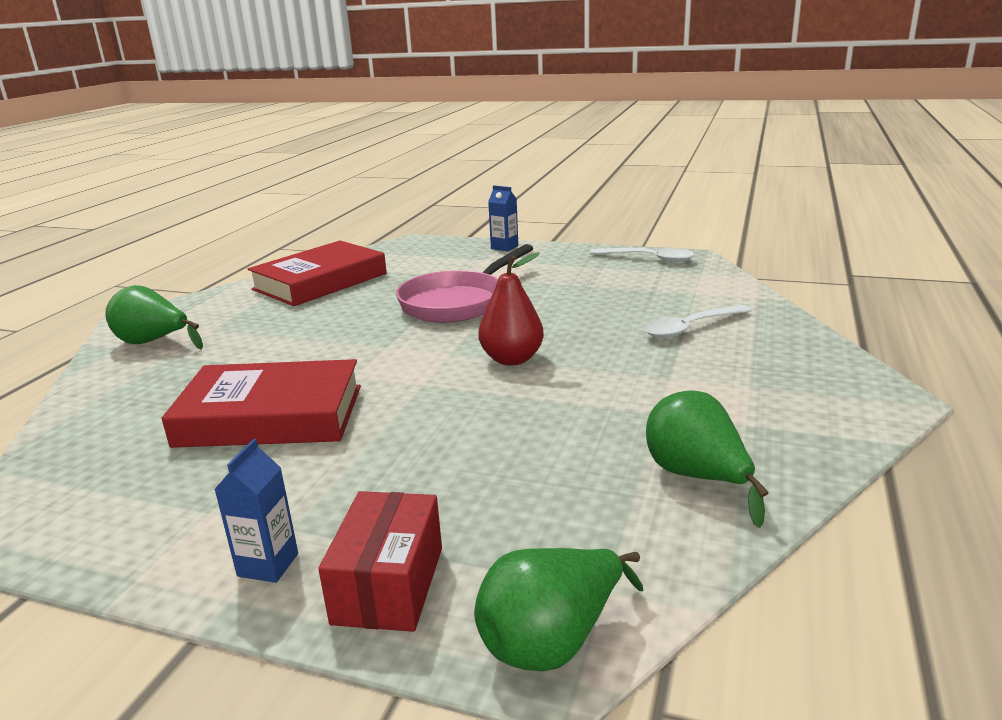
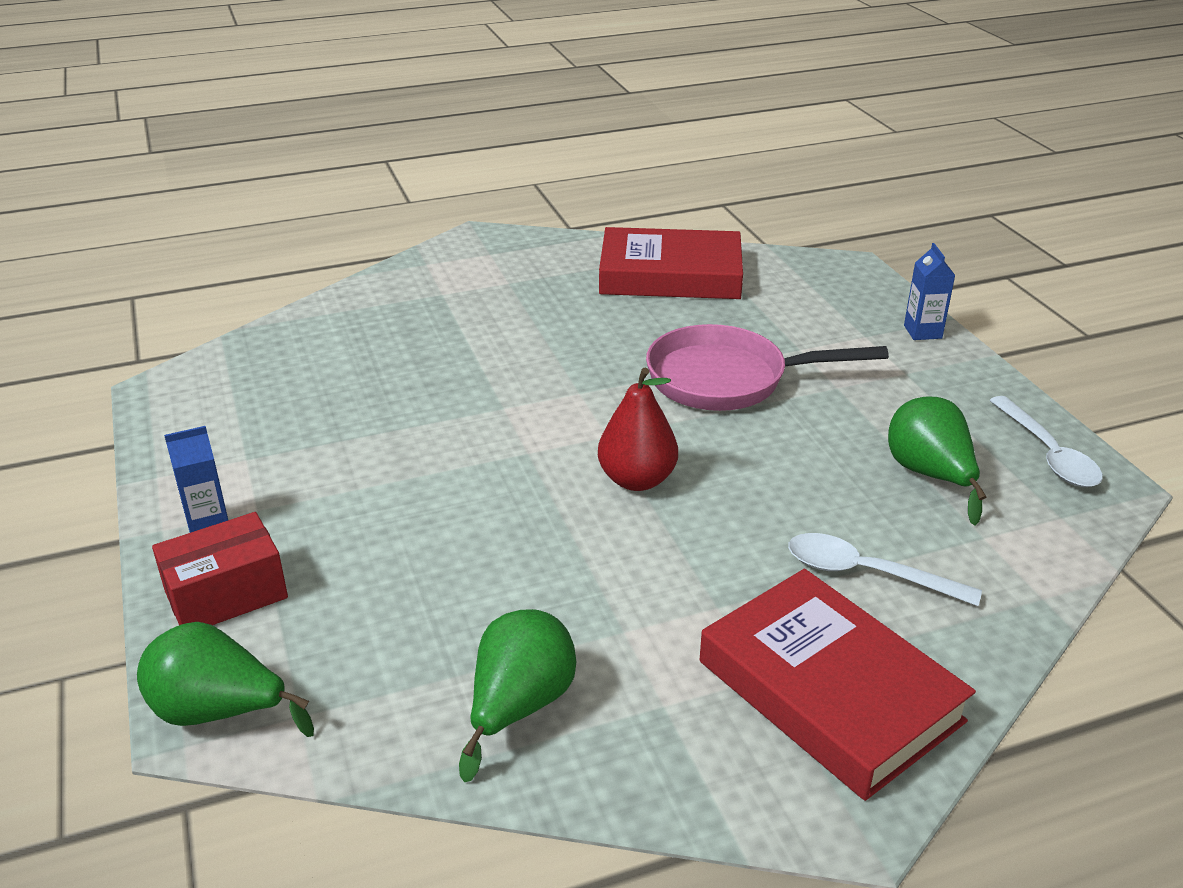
camera: 50 degrees right, 10 degrees up
green pear [105,285,203,350] -> green pear moved to [888,397,987,525]
red book [162,359,361,448] -> red book moved to [700,569,976,801]

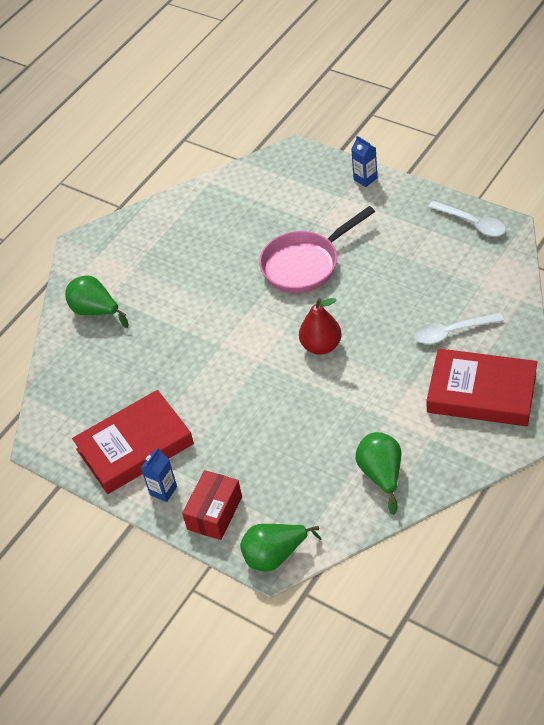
camera: 30 degrees left, 15 degrees up
red book [599,227,743,299] -> red book moved to [72,390,194,494]
green pear [888,397,987,525] -> green pear moved to [65,275,128,328]

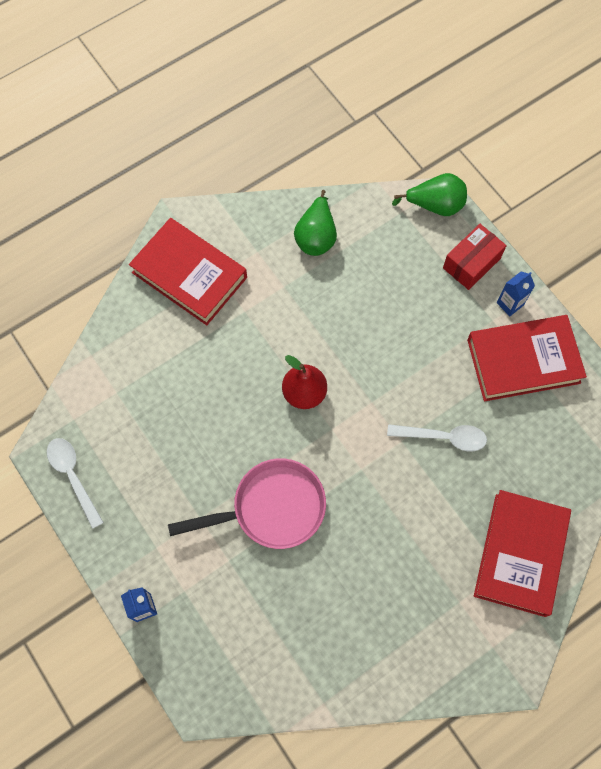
camera: 165 degrees left, 20 degrees up
green pear [65,275,128,328] -> red book [474,490,571,617]
white spoon [414,313,504,344] -> white spoon moved to [387,424,487,451]

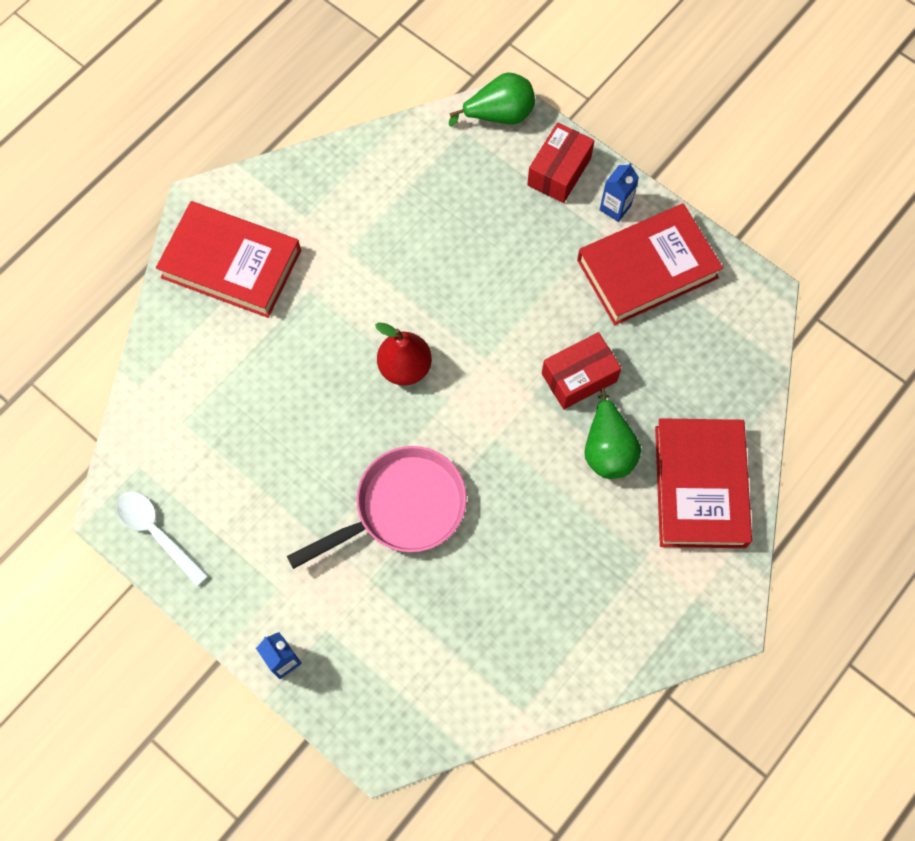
camera: 15 degrees left, 0 degrees up
green pear [294,190,337,256] -> green pear moved to [585,388,641,479]
white spoon [387,424,487,451] -> red box [542,332,622,409]

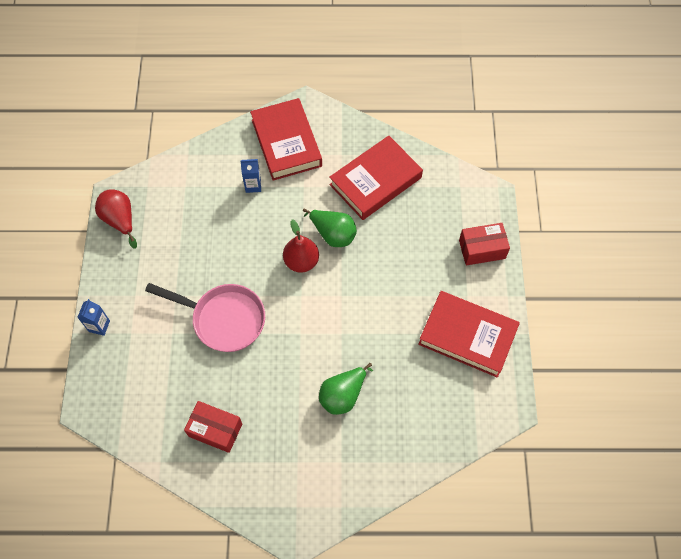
camera: 50 degrees right, 5 degrees down
white spoon [116,491,208,586] -> red pear [95,189,137,249]
green pear [449,72,535,127] -> green pear moved to [303,208,357,247]
red box [542,332,622,409] -> red box moved to [184,401,242,453]
blue carton [600,162,639,222] -> blue carton moved to [240,159,261,193]
red book [655,418,752,548] -> red book moved to [329,136,423,220]

